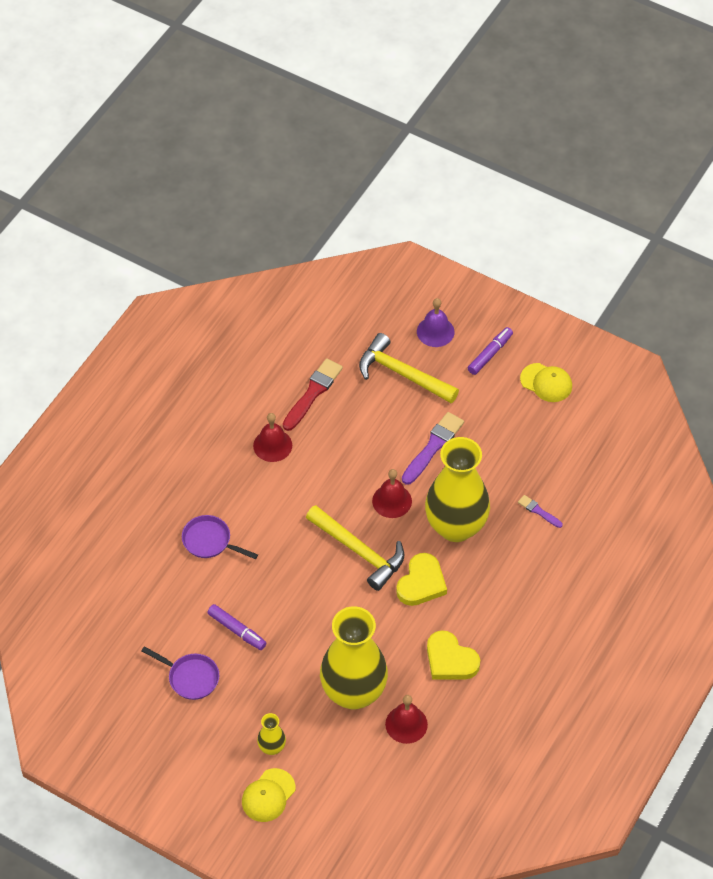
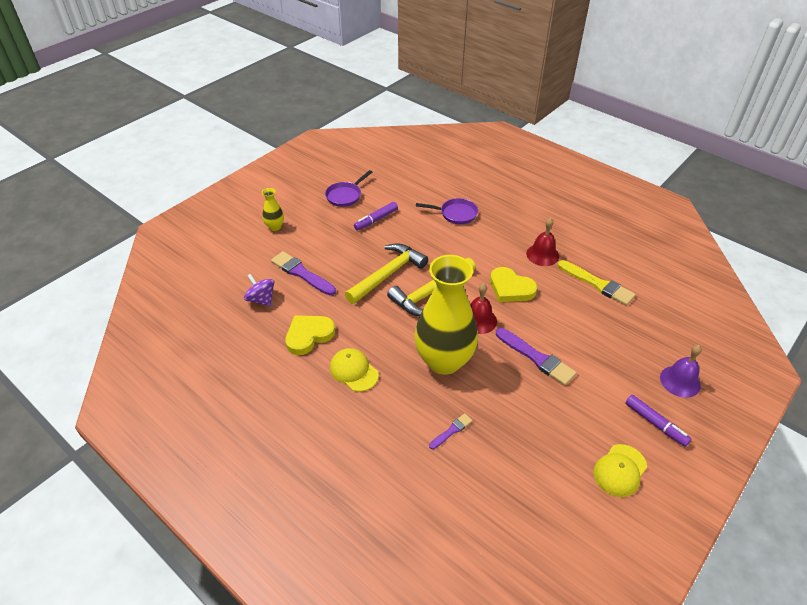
camera: 100 degrees right, 10 degrees down
purple pan [182,515,258,559] -> purple pan turned 60 degrees clockwise [416,198,478,224]
yellow cap [242,768,295,822] -> yellow cap moved to [330,348,379,392]
red brush [283,358,343,431] -> yellow brush [558,260,636,306]
yellow vase [320,606,388,709] -> purple brush [271,251,336,295]
yellow hammer [359,333,459,403] -> yellow hammer moved to [345,243,428,304]
red bell [385,695,428,744] -> purple spinning top [244,274,274,306]
yellow heart [396,553,447,606] -> yellow heart moved to [490,267,537,302]

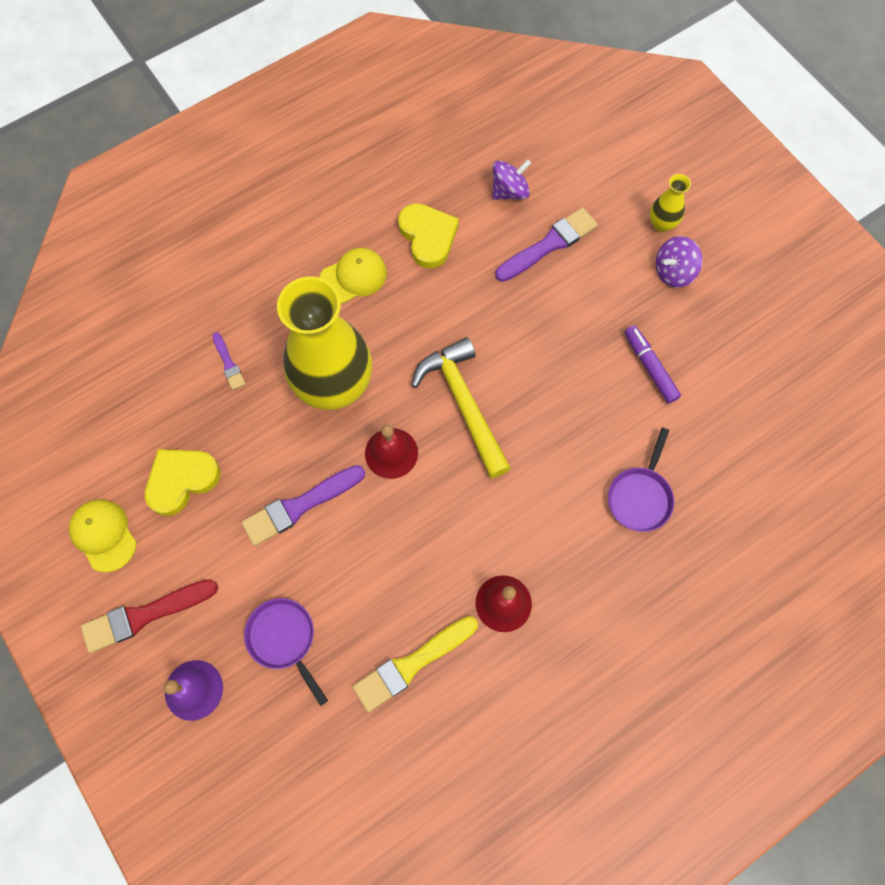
camera: 105 degrees right, 25 degrees up
purple pan [325,170,372,207] -> purple pan moved to [244,598,328,706]
yellow hammer [345,243,428,304] -> none
yellow heart [490,267,537,302] -> yellow heart moved to [145,449,220,516]
purple marker [626,395,691,447] -> red brush [81,579,218,653]
none -> purple spinning top [656,236,703,288]

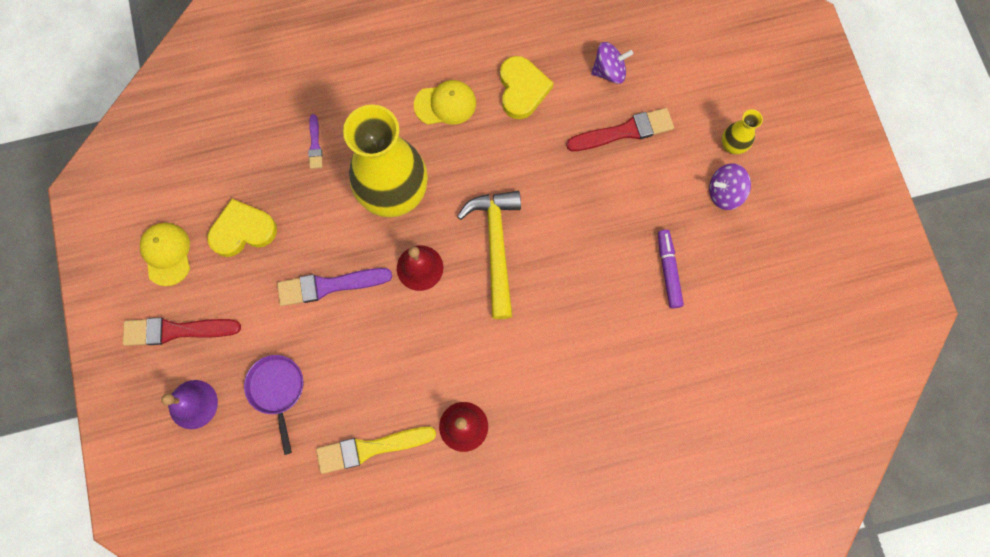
camera: 20 degrees right, 5 degrees up
purple brush [495,208,598,282] -> red brush [566,108,674,151]
purple pan [608,428,674,532] -> none

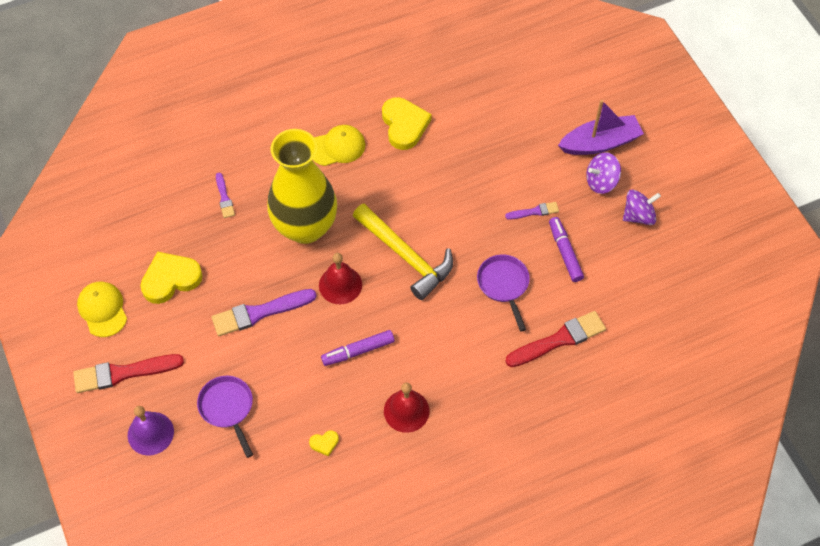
camera: 10 degrees left, 15 degrees down
yellow brush [316,427,436,474] -> yellow heart [309,430,339,456]
yellow hammer [457,191,521,319] -> yellow hammer turned 150 degrees clockwise [353,204,453,300]
red brush [566,108,674,151] -> red brush moved to [505,311,606,367]
purple spinning top [591,42,633,84] -> purple spinning top moved to [623,190,661,225]
yellow vase [722,109,763,154] -> purple boat [558,100,644,155]
none -> purple marker [321,330,395,366]
none -> purple pan [477,254,530,332]
none -> purple brush [505,202,559,220]

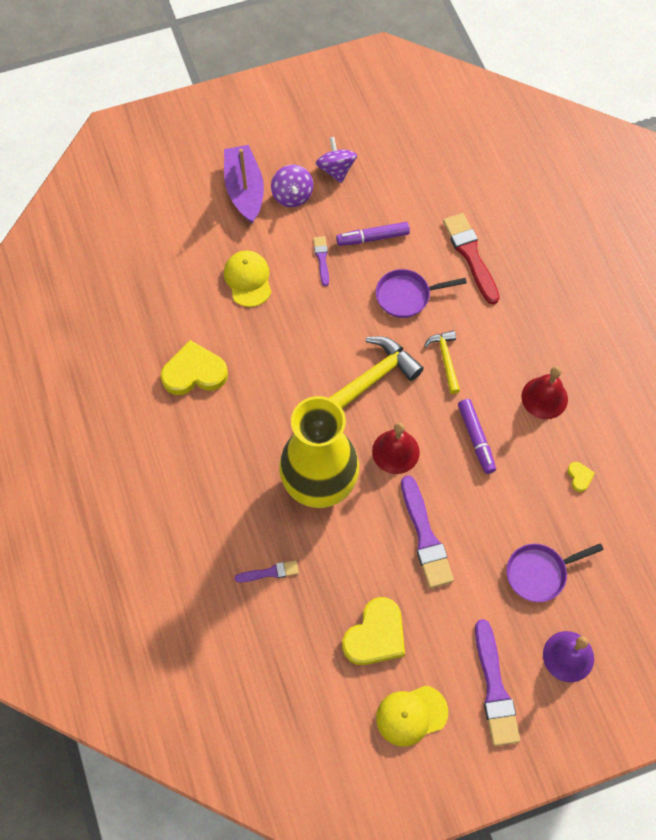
camera: 85 degrees left, 5 degrees up
red brush [73,354,184,393] -> purple brush [475,619,520,746]
yellow heart [140,251,203,304] -> yellow heart turned 120 degrees counterclockwise [342,597,405,665]
yellow cap [312,125,365,166] -> yellow cap moved to [224,250,272,307]
none -> yellow hammer [424,330,460,394]

